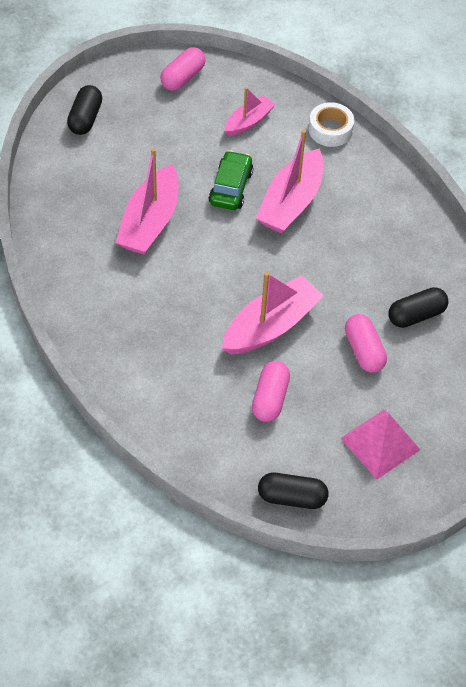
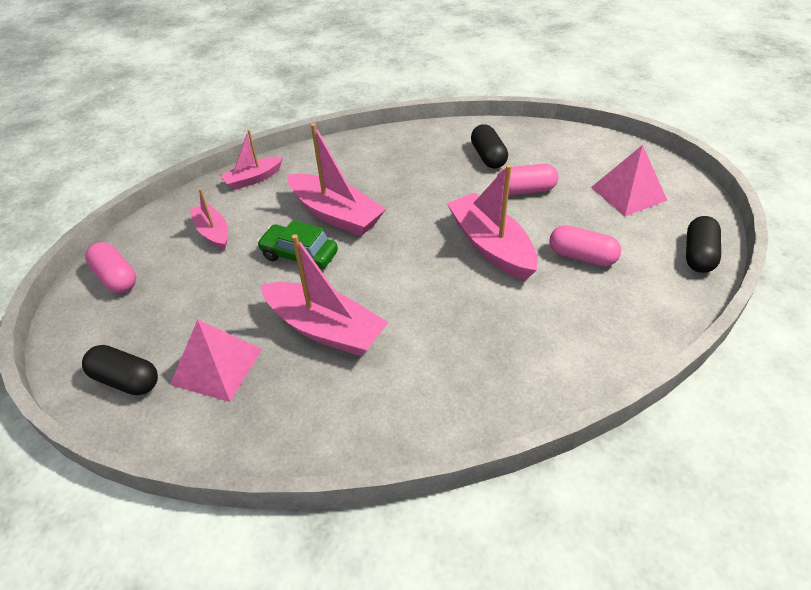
camera: 75 degrees left, 10 degrees down
white tape [309,102,354,147] -> pink boat [220,130,283,190]
none -> pink pyramid [170,319,262,402]

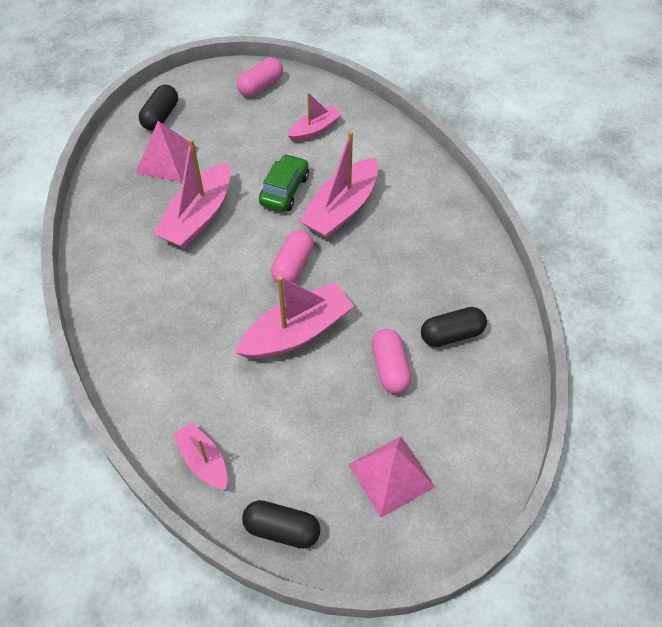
camera: 85 degrees right, 10 degrees up
pink boat [220,130,283,190] -> pink boat moved to [173,422,228,489]
pink capsule [549,225,621,267] -> pink capsule moved to [271,230,314,285]

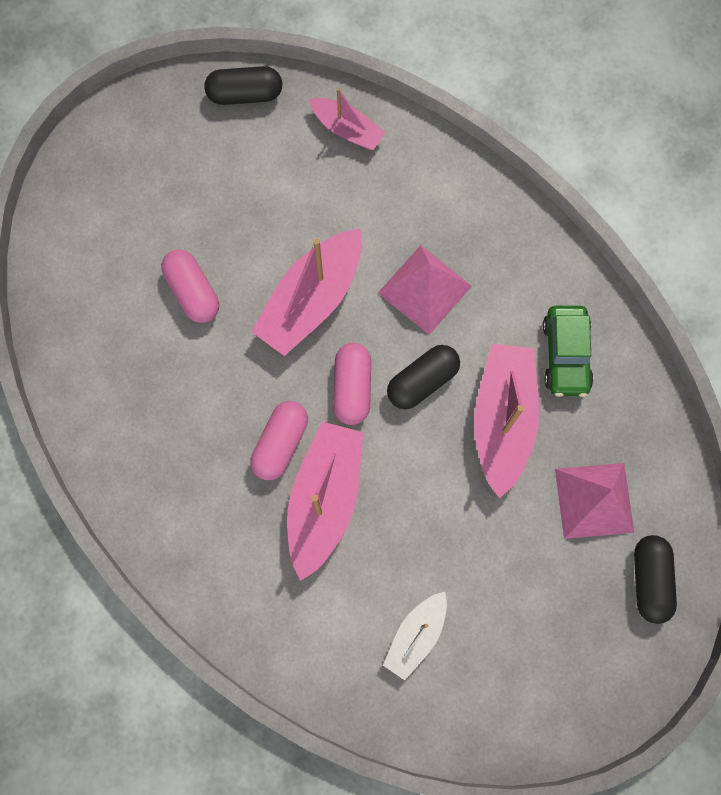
camera: 160 degrees right, 20 degrees up
pink capsule [237,58,283,97] -> pink capsule moved to [250,401,308,480]
green car [259,154,309,212] -> green car moved to [543,306,594,397]
pink boat [287,92,342,142] -> white boat [383,592,447,680]
pink pyramid [348,436,435,518] -> pink pyramid moved to [378,245,472,335]
black capsule [421,307,487,347] -> black capsule moved to [387,345,460,409]

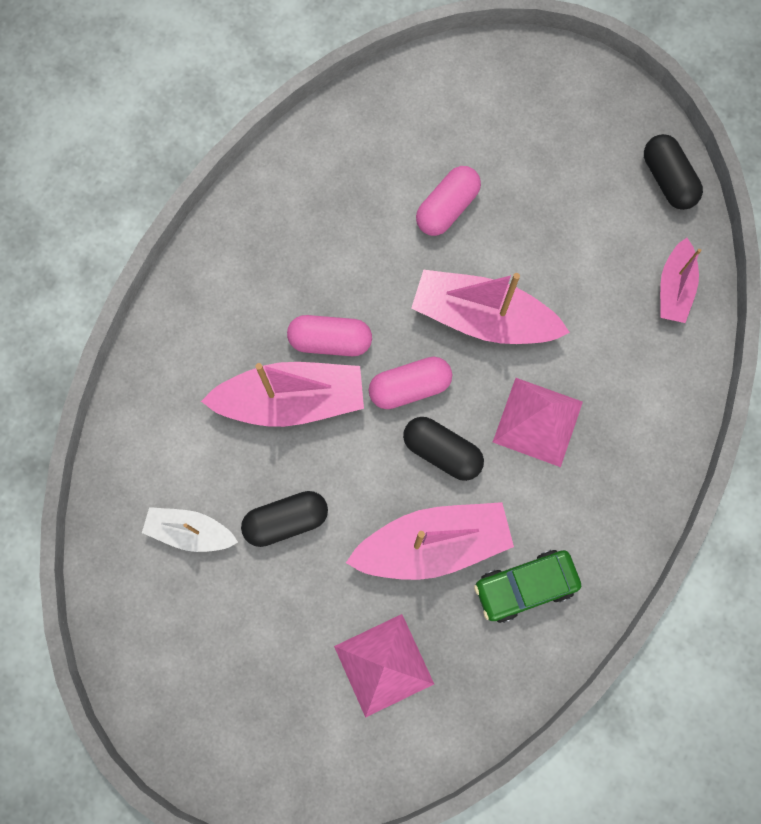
camera: 70 degrees right, 0 degrees up
black capsule [634,535,677,624] -> black capsule moved to [241,491,328,547]

